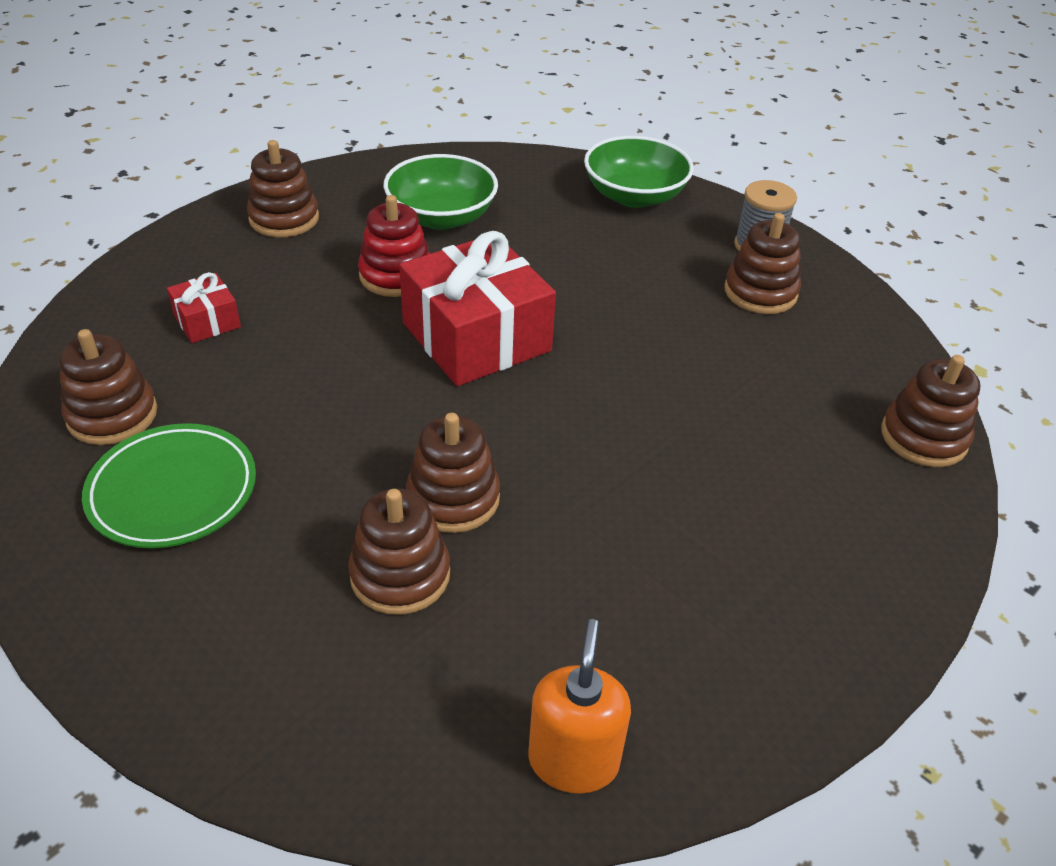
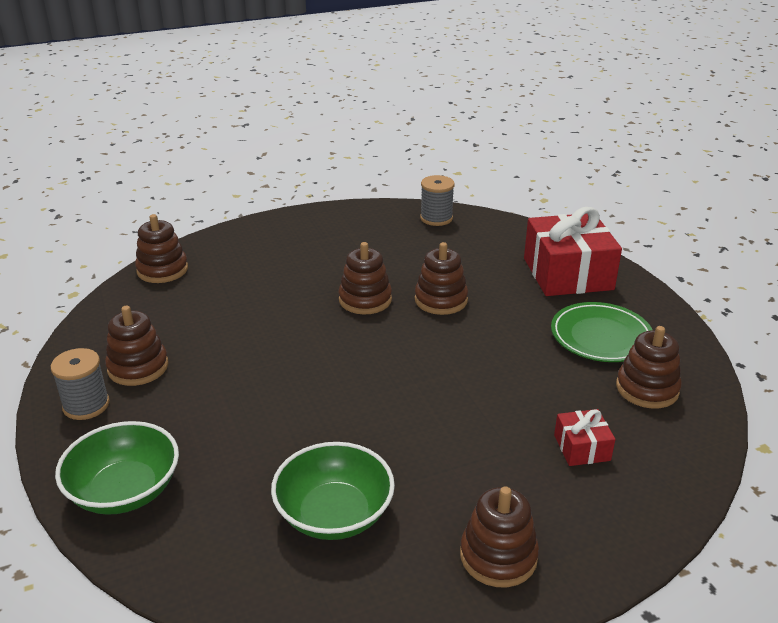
camera: 155 degrees left, 10 degrees down
brown stacking toy [348,489,450,615] -> brown stacking toy moved to [339,242,392,314]
red stacking toy [358,195,430,297] -> none
red gift [399,231,556,386] -> red gift moved to [524,207,622,296]
orange soap dispenser [528,619,631,794] -> grey spool [420,175,455,226]

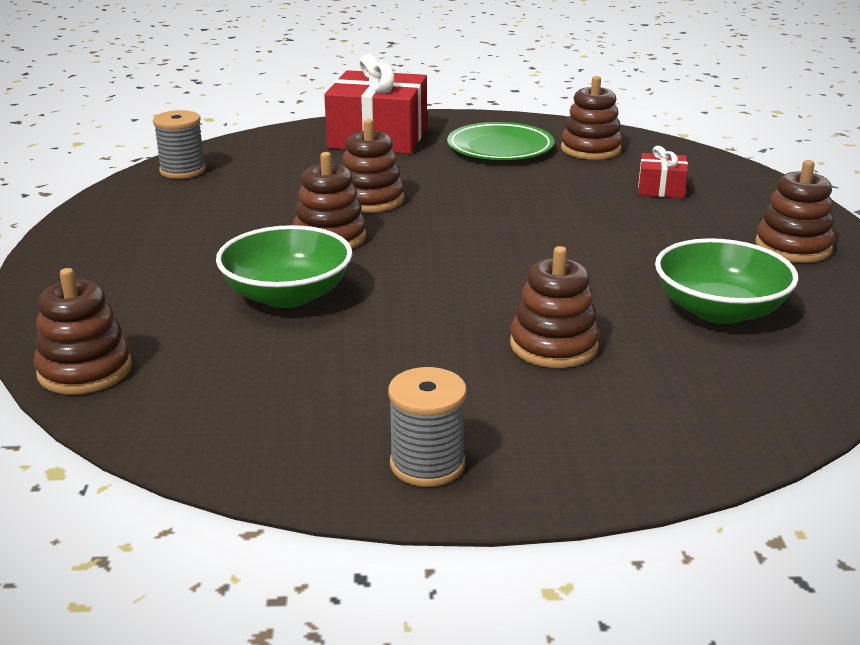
camera: 70 degrees left, 5 degrees down
green bowl [55,421,179,515] -> green bowl moved to [216,225,352,308]
brown stacking toy [105,306,168,386] -> brown stacking toy moved to [510,246,600,368]

